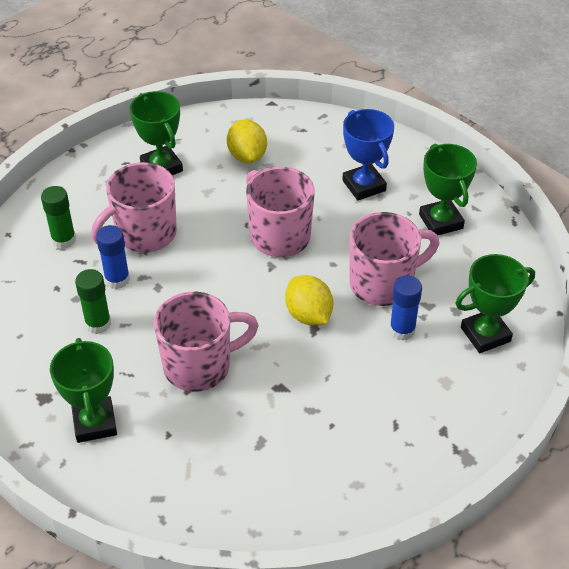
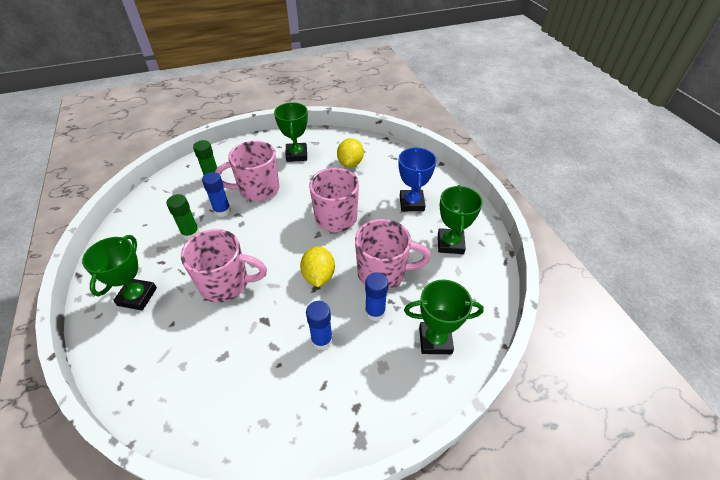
camera: 25 degrees right, 0 degrees up
none -> blue glue stick [306,301,333,350]

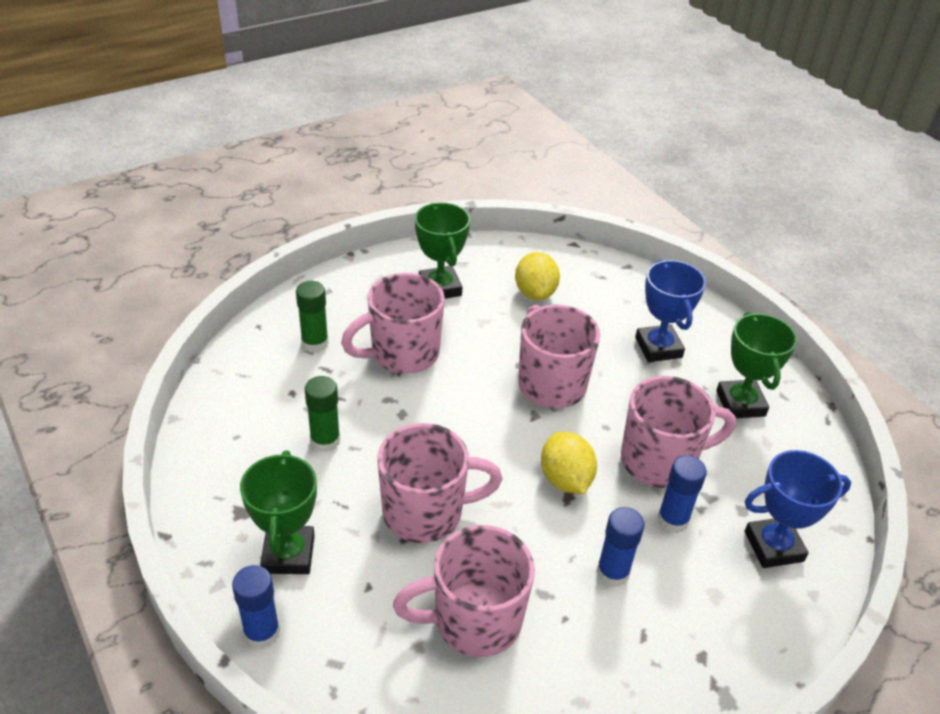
camera: 15 degrees left, 5 degrees down
blue glue stick [202,172,231,217] -> blue glue stick moved to [232,565,280,649]
green trophy [404,280,484,354] -> blue trophy [745,450,851,568]
none -> pink mug [393,525,535,657]

